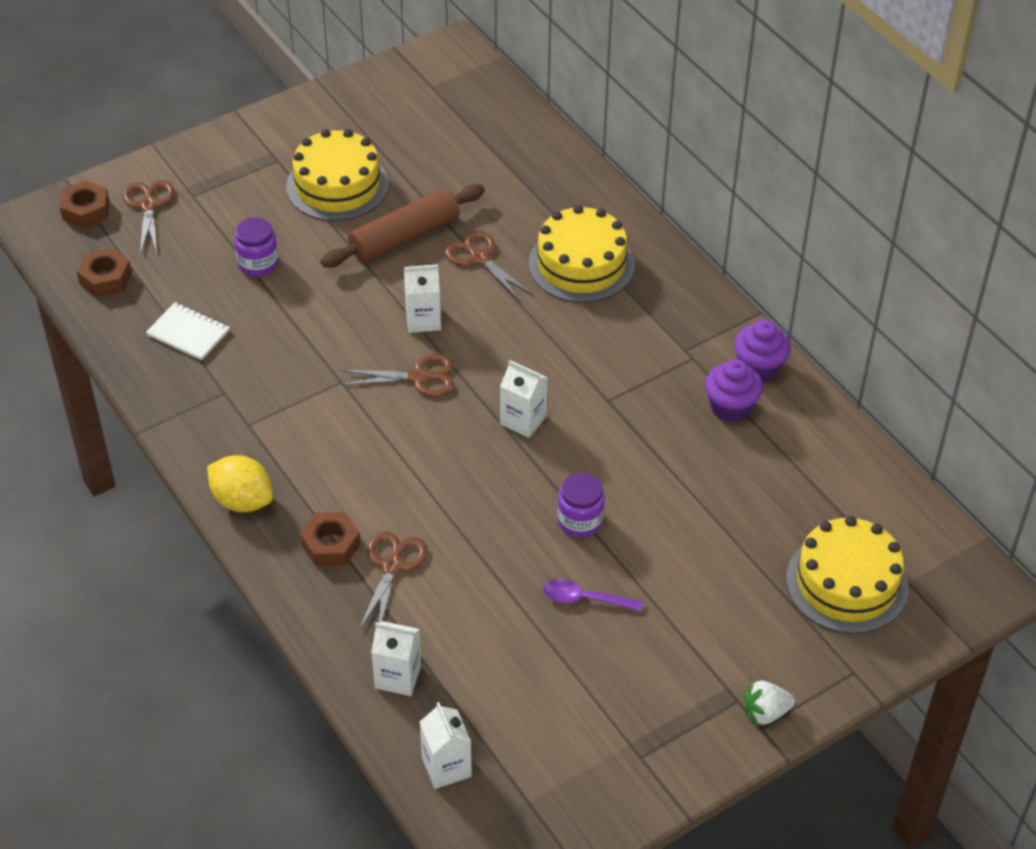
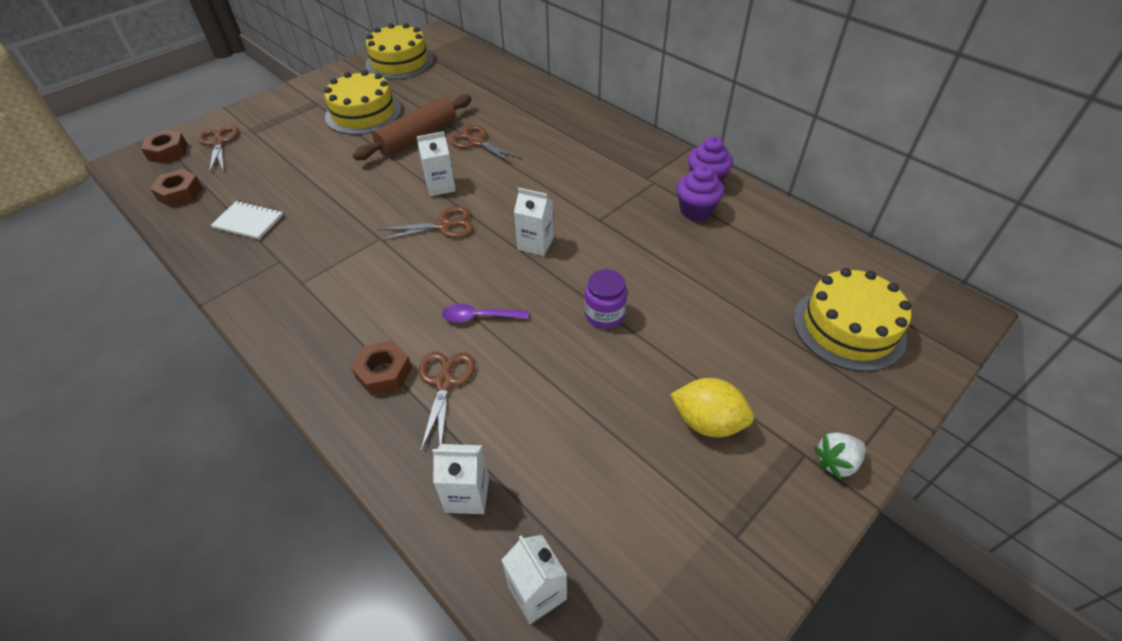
camera: 10 degrees left, 0 degrees up
yellow lemon [207,455,273,512] -> yellow lemon moved to [670,378,754,437]
purple jar [234,217,278,277] -> none
yellow cake [529,205,635,303] -> yellow cake moved to [365,23,434,80]
purple spoon [543,579,643,612] -> purple spoon moved to [442,304,528,323]

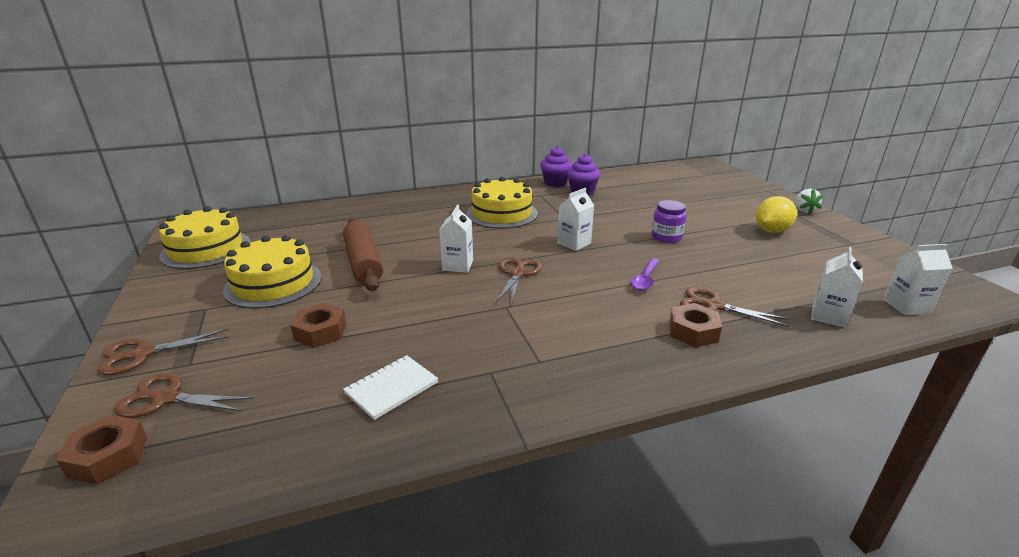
camera: 65 degrees left, 20 degrees down
brown nut [150,169,203,207] -> brown nut moved to [290,303,346,348]
brown scissors [449,125,522,164] -> brown scissors moved to [97,329,229,375]
yellow cake [793,268,911,372] -> yellow cake moved to [466,177,538,229]

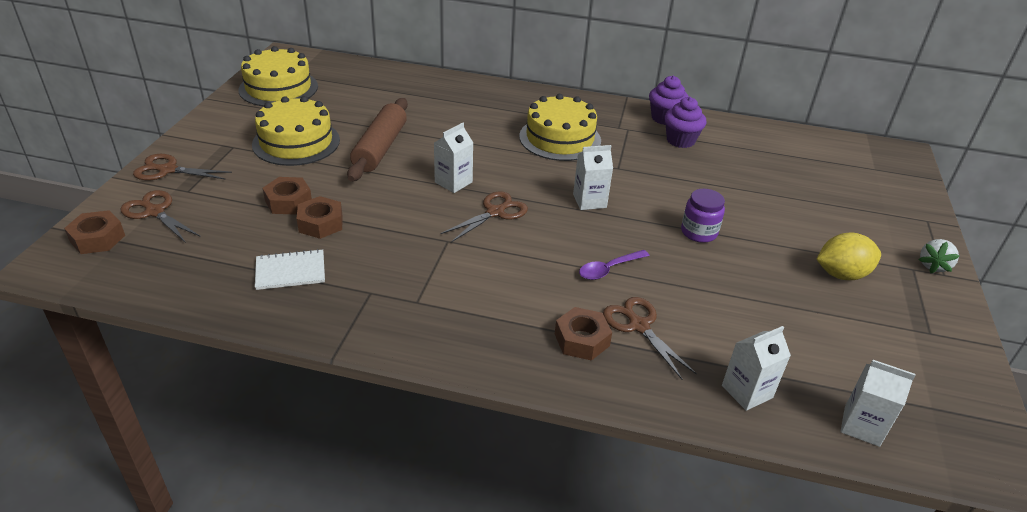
camera: 30 degrees right, 10 degrees up
none -> brown nut [297,196,343,239]

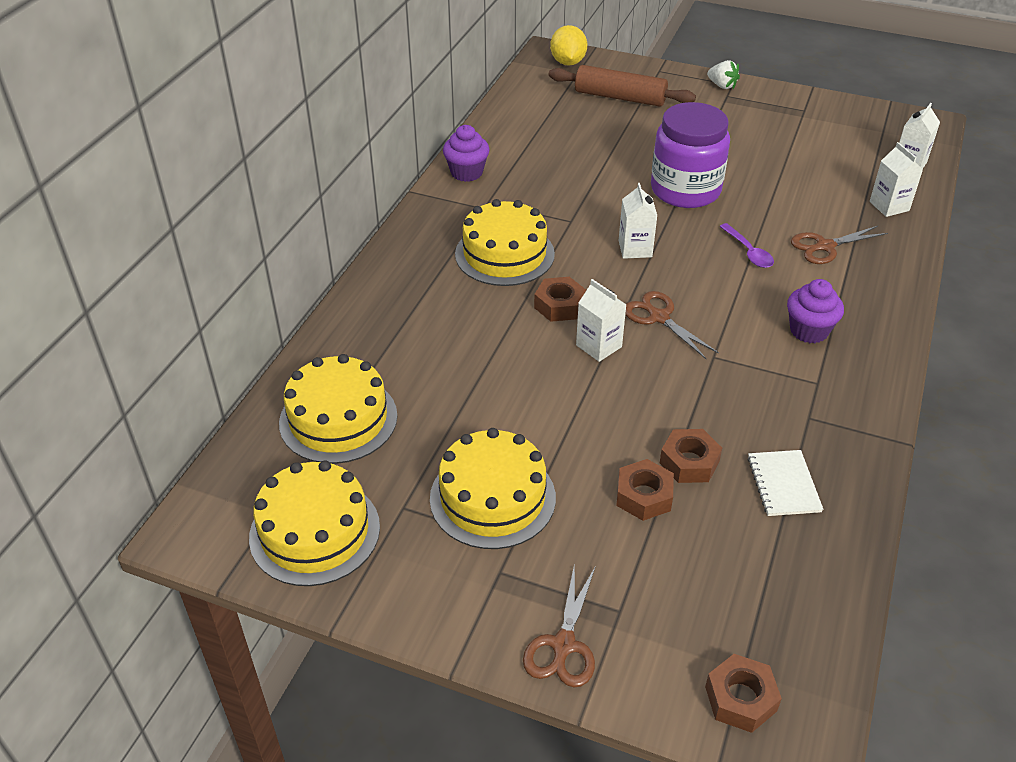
camera: 80 degrees left, 5 degrees up
brown scissors [120,190,201,243] -> none
brown rolling pin [347,98,408,181] -> brown rolling pin moved to [549,65,696,107]
brown nut [555,307,612,361] -> brown nut moved to [534,277,586,322]
purple cupcake [664,97,706,148] -> purple cupcake moved to [787,279,844,343]
purple jar [681,189,725,243] -> purple jar [651,102,730,208], size x1.98
yellow lemon [816,233,881,280] -> yellow lemon moved to [550,25,587,66]
none -> yellow cake [279,354,397,464]

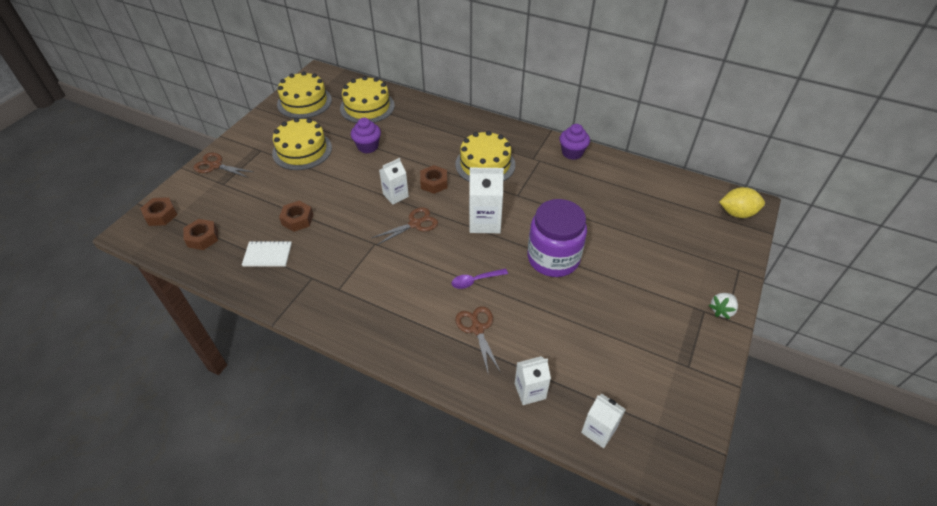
camera: 95 degrees right, 5 degrees up
brown rolling pin [549,65,696,107] -> none
brown nut [616,459,674,521] -> brown nut moved to [184,219,218,250]
white carton [619,183,657,259] -> white carton [469,168,504,233], size x1.55
purple cupcake [787,279,844,343] -> purple cupcake moved to [351,118,381,153]

